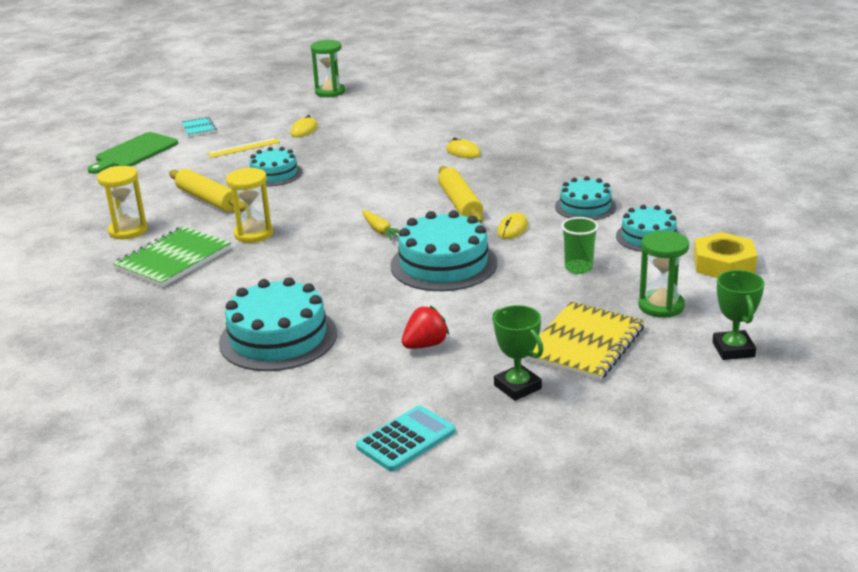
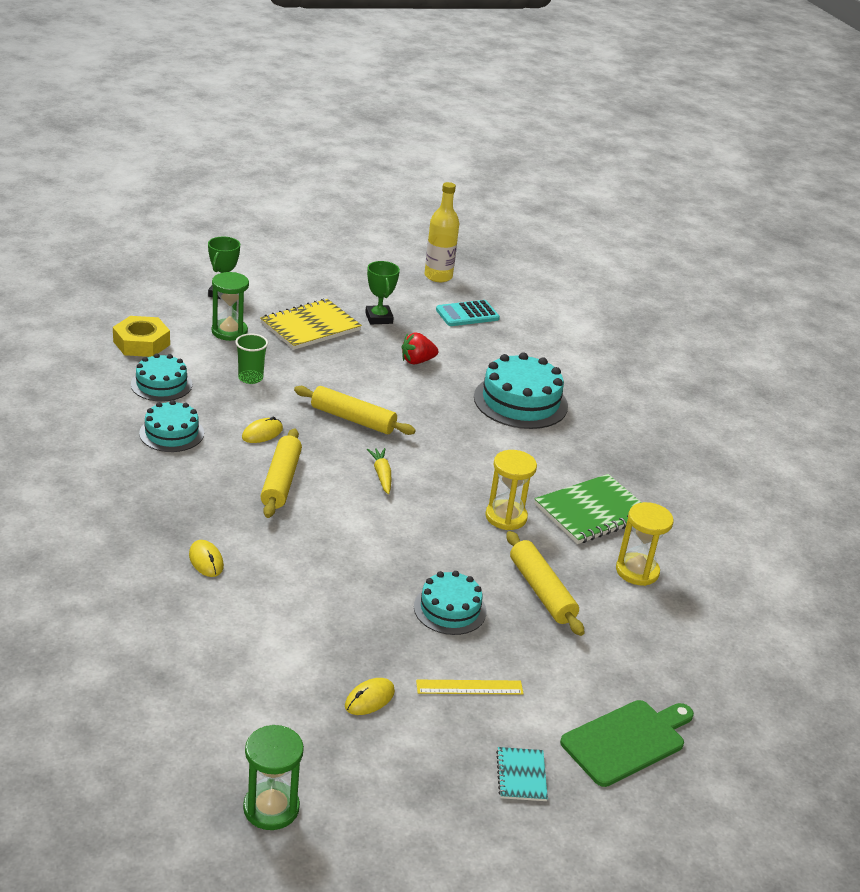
camera: 165 degrees left, 5 degrees up
turquoise cake [390,210,498,291] -> yellow rolling pin [294,386,416,435]
none -> yellow bottle [424,182,459,282]

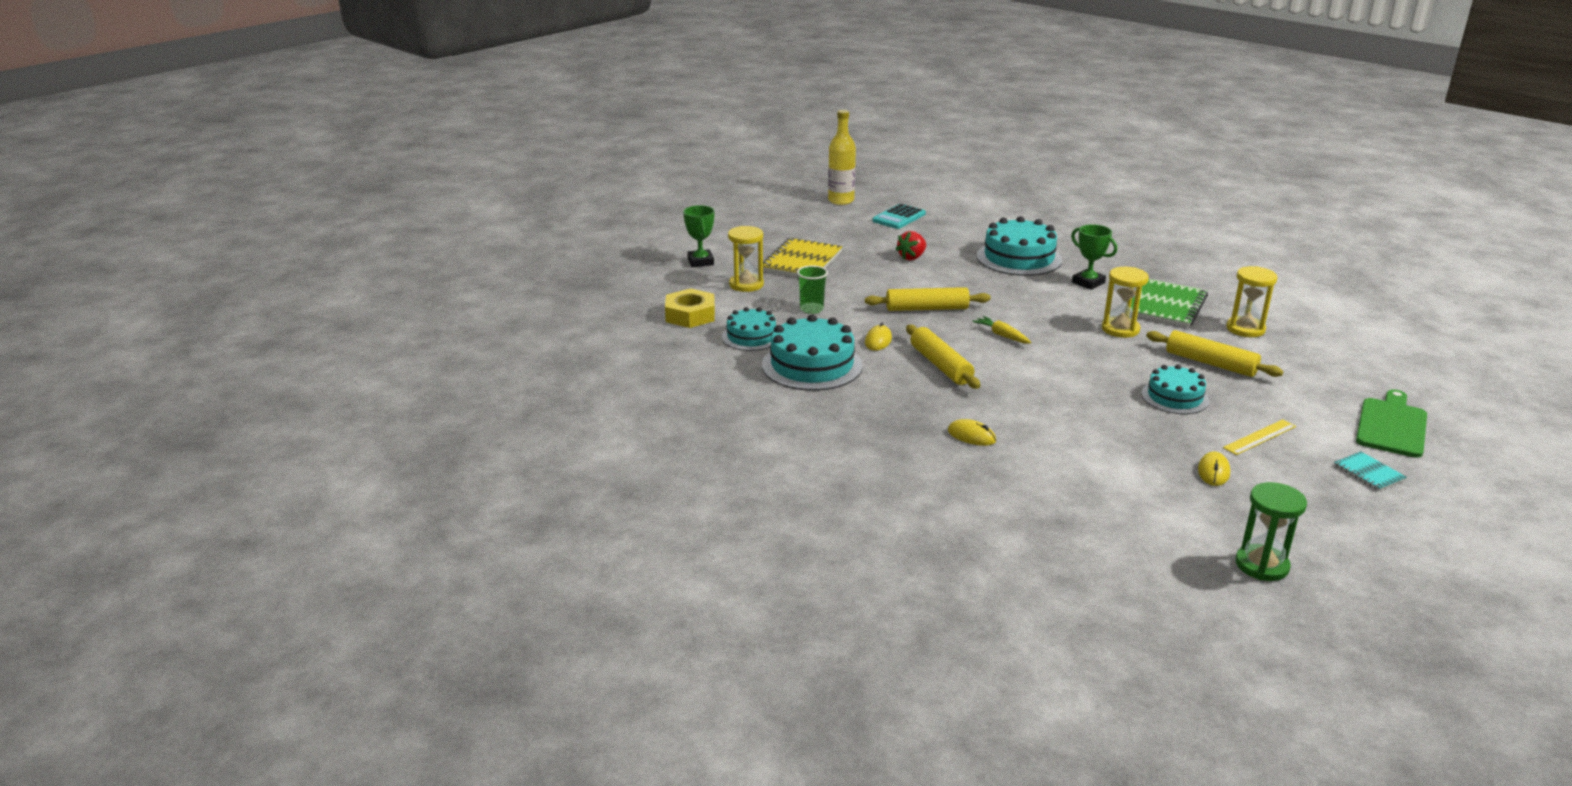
camera: 25 degrees left, 5 degrees down
turquoise cake [139,400,204,452] -> turquoise cake [762,314,863,391], size x1.62
green hourglass [212,272,249,341] -> yellow hourglass [728,226,764,292]
green trophy [365,261,400,324] -> green trophy moved to [1071,224,1117,290]

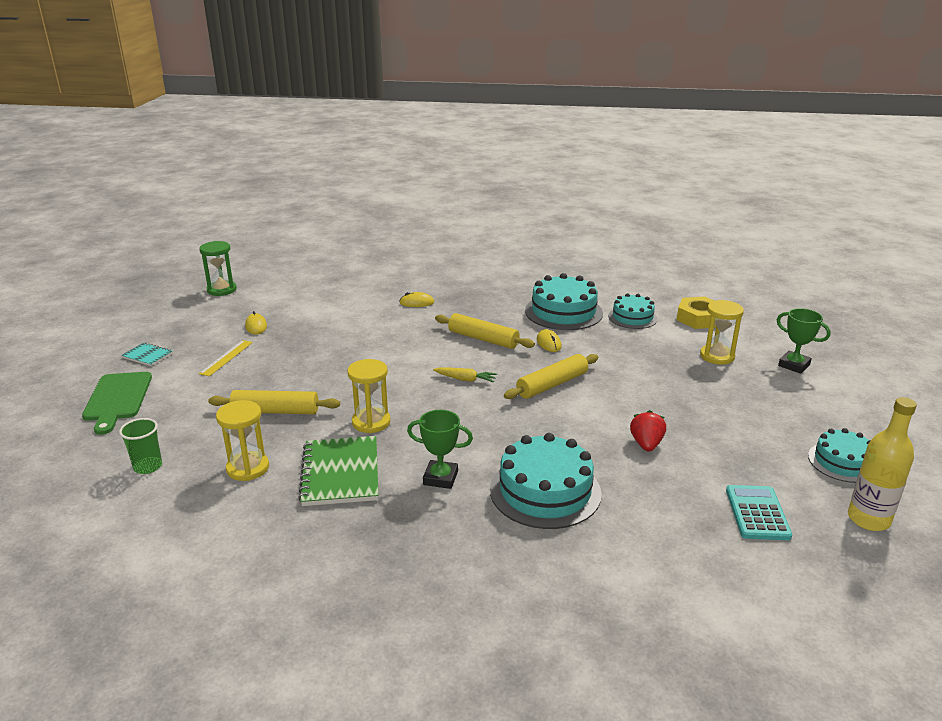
camera: 145 degrees right, 0 degrees up
yellow notebook [763,238,843,277] -> none
green cup [797,265,828,314] -> green cup moved to [119,418,162,474]
turquoise cake [1141,364,1209,414] -> turquoise cake moved to [808,428,871,483]

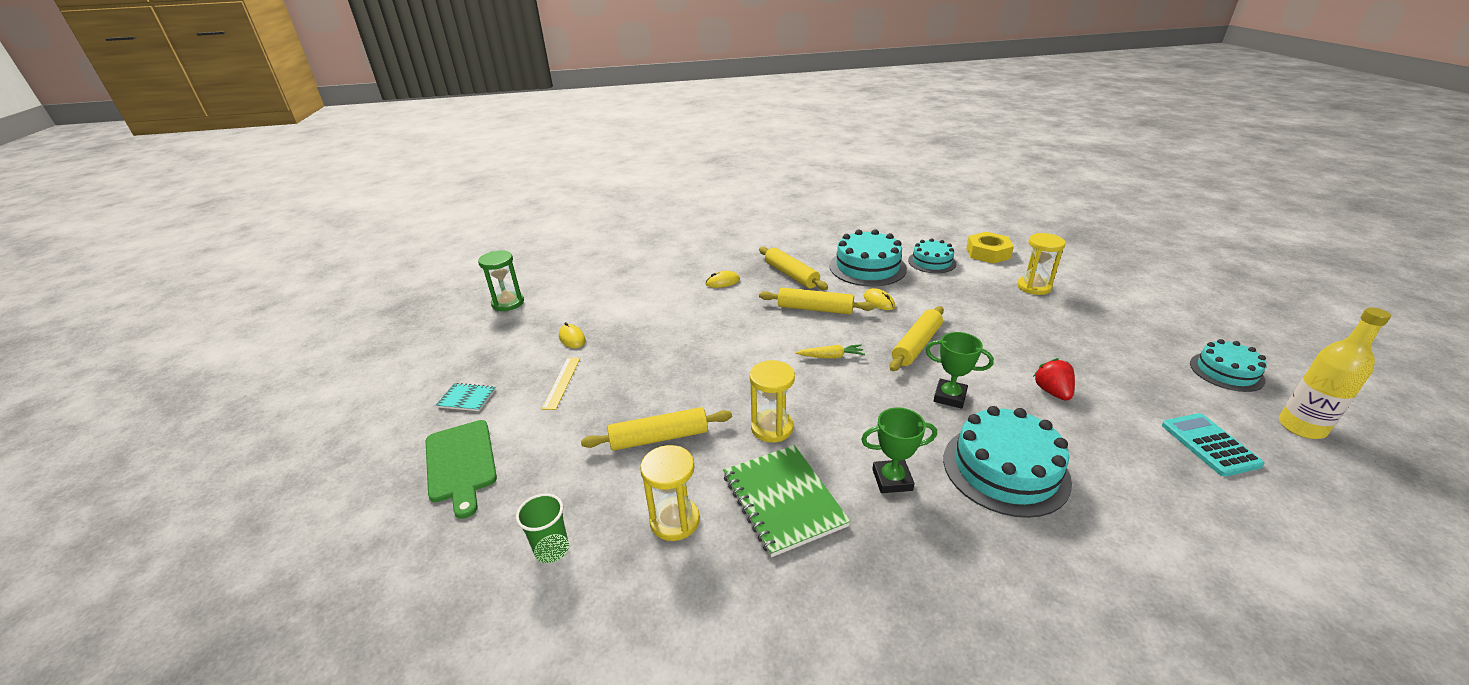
camera: 15 degrees left, 5 degrees up
green trophy [777,308,831,374] -> green trophy moved to [925,332,994,409]
none -> yellow rolling pin [759,247,828,290]

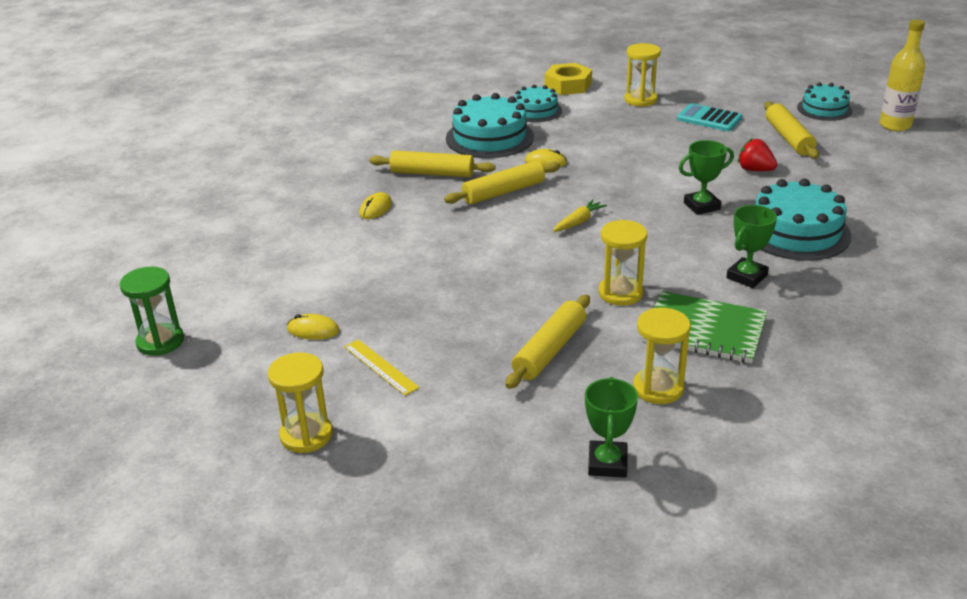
camera: 45 degrees left, 0 degrees up
green cutting board [426,420,497,519] -> none
turquoise notebook [436,383,496,411] -> yellow hourglass [268,352,333,453]
green cup [516,493,569,563] -> green trophy [585,377,638,478]
yellow rolling pin [890,306,944,371] -> yellow rolling pin moved to [764,101,819,159]
turquoise calculator [1162,413,1265,477] -> turquoise calculator moved to [677,103,742,131]

